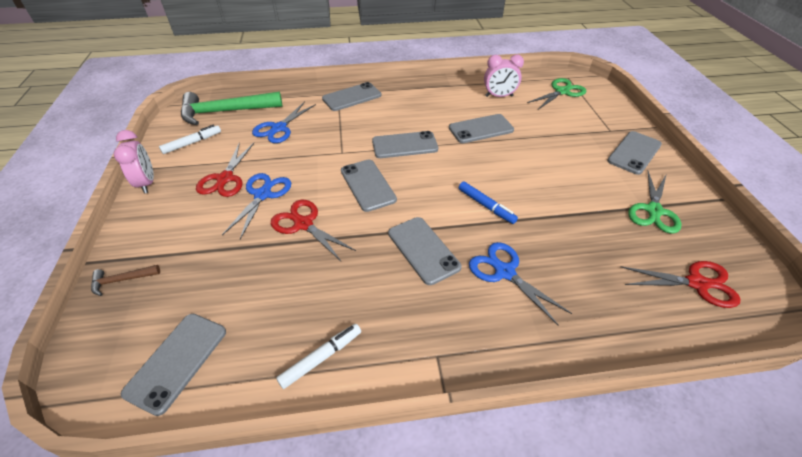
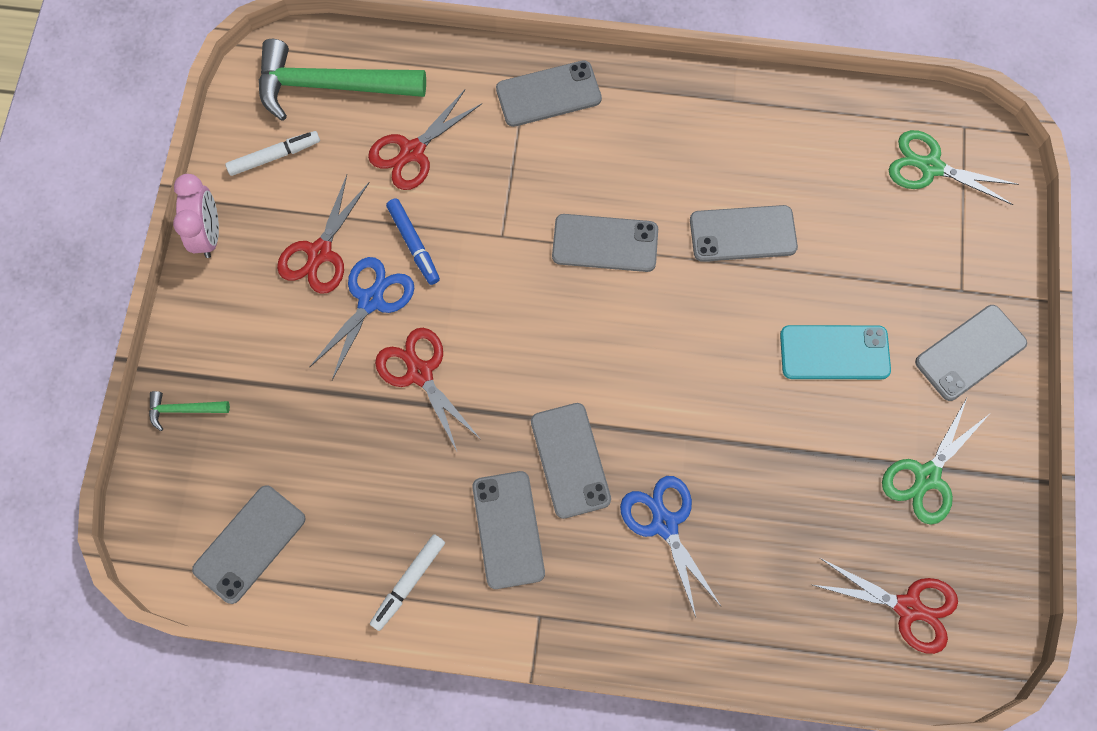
camera: 15 degrees right, 25 degrees up
brown hammer [91,265,160,296] -> green hammer [149,391,230,431]
blue scissors [252,101,316,143] -> red scissors [368,90,482,190]
white marker [276,324,361,389] -> white marker turned 150 degrees clockwise [370,534,445,631]
grey phone [341,160,397,212] -> grey phone moved to [472,471,545,589]
blue marker [459,182,518,224] -> blue marker moved to [386,198,440,285]
pink clock [484,54,524,97] -> none
green scissors [527,78,586,110] -> green scissors turned 135 degrees counterclockwise [889,130,1019,205]
none -> turquoise phone [780,325,891,379]

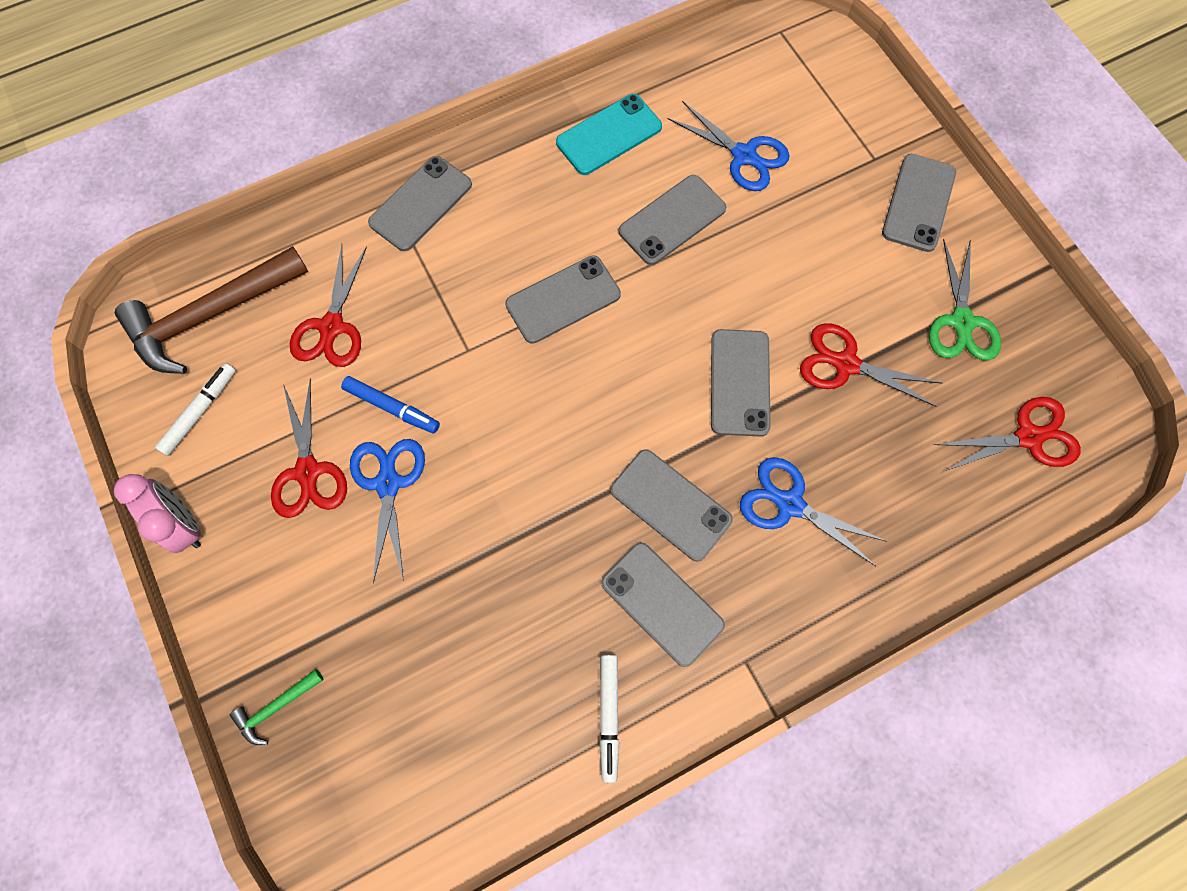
camera: 35 degrees left, 0 degrees up
grey phone [192,485,306,604] -> grey phone moved to [711,329,771,437]
green hammer [259,39,426,121] -> brown hammer [115,246,308,374]
red scissors [375,328,479,451] -> red scissors moved to [800,323,942,407]
turquoise phone [780,325,891,379] -> turquoise phone moved to [556,94,662,175]
green scissors [889,130,1019,205] -> none
none -> blue scissors [668,101,790,191]

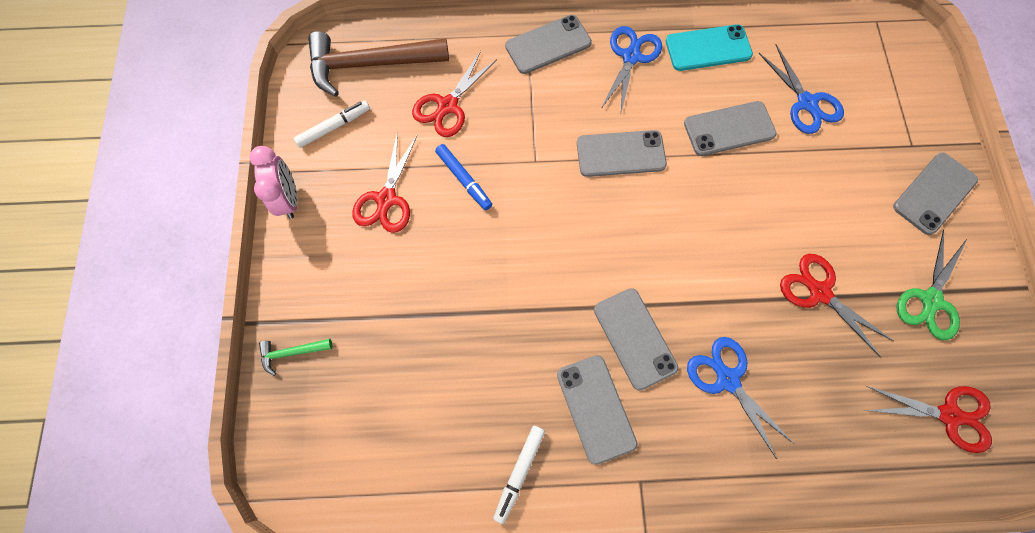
camera: 25 degrees right, 0 degrees up
blue scissors [350,439,425,583] -> blue scissors moved to [602,26,662,113]
grey phone [711,329,771,437] -> none

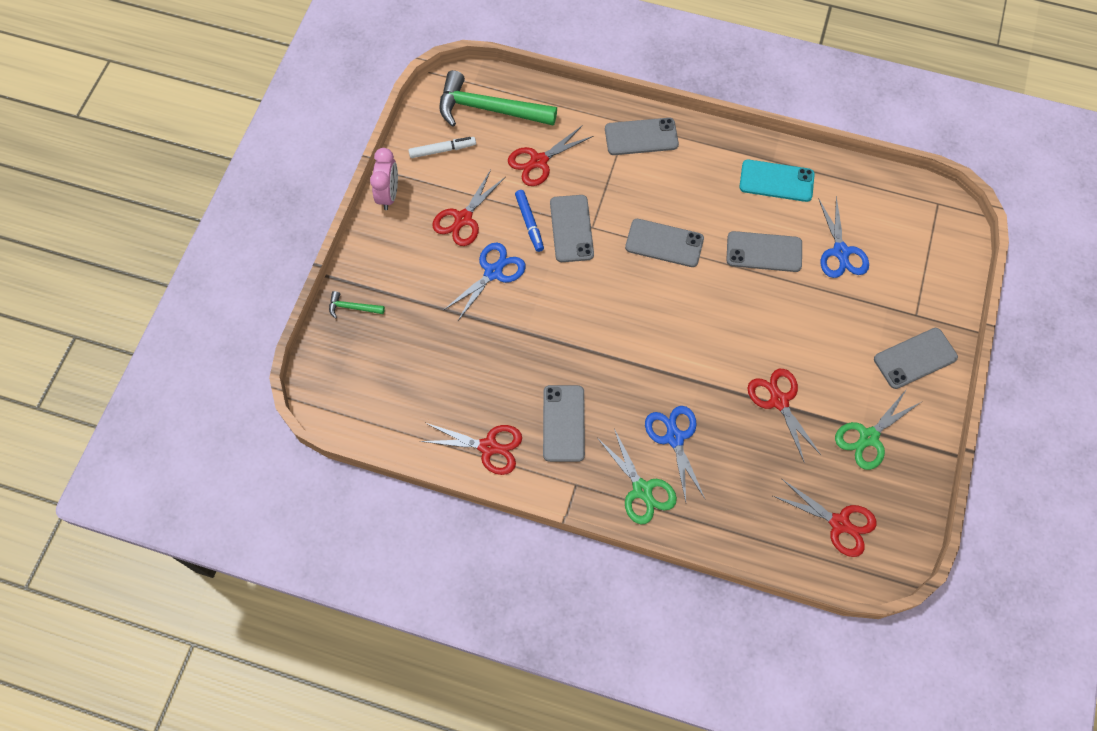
camera: 20 degrees right, 5 degrees down
brown hammer [308,31,449,96] -> green hammer [439,70,557,127]
white marker [493,426,545,524] -> red scissors [420,423,522,475]
grey phone [594,288,678,390] -> grey phone moved to [550,195,594,262]
blue scissors [602,26,662,113] -> blue scissors moved to [444,242,525,322]
none -> green scissors [597,429,677,524]

